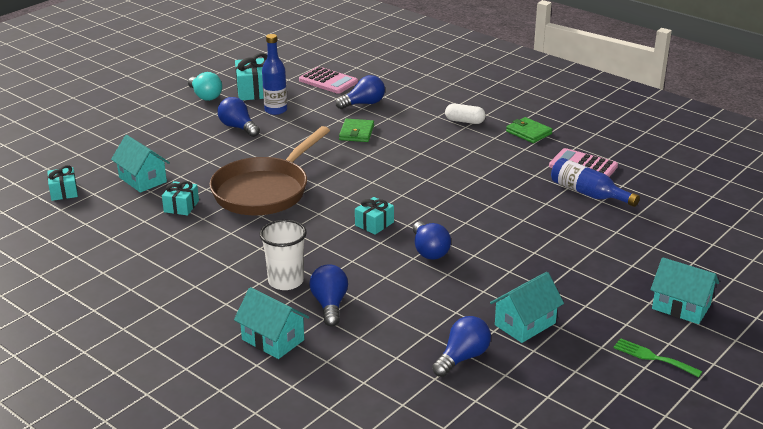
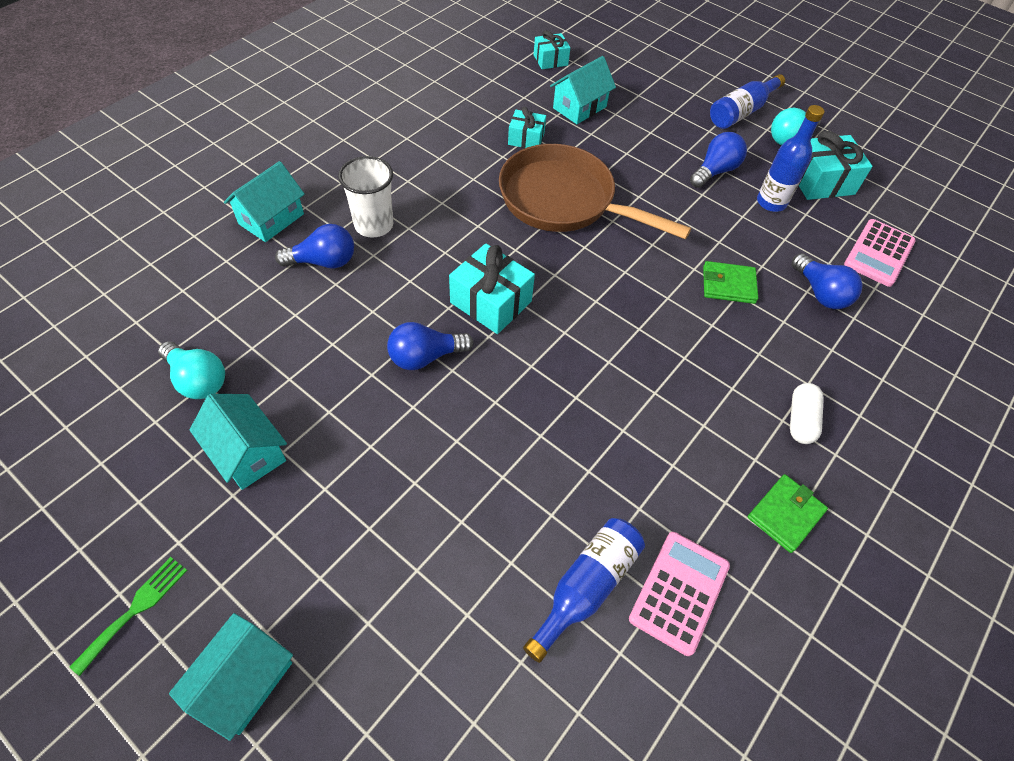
camera: 85 degrees right, 25 degrees up
turquoise gift [355,197,394,235] -> turquoise gift [449,243,535,334], size x1.63
blue light bulb [432,316,491,377] -> turquoise light bulb [158,341,225,399]
none -> blue bottle [710,74,785,129]

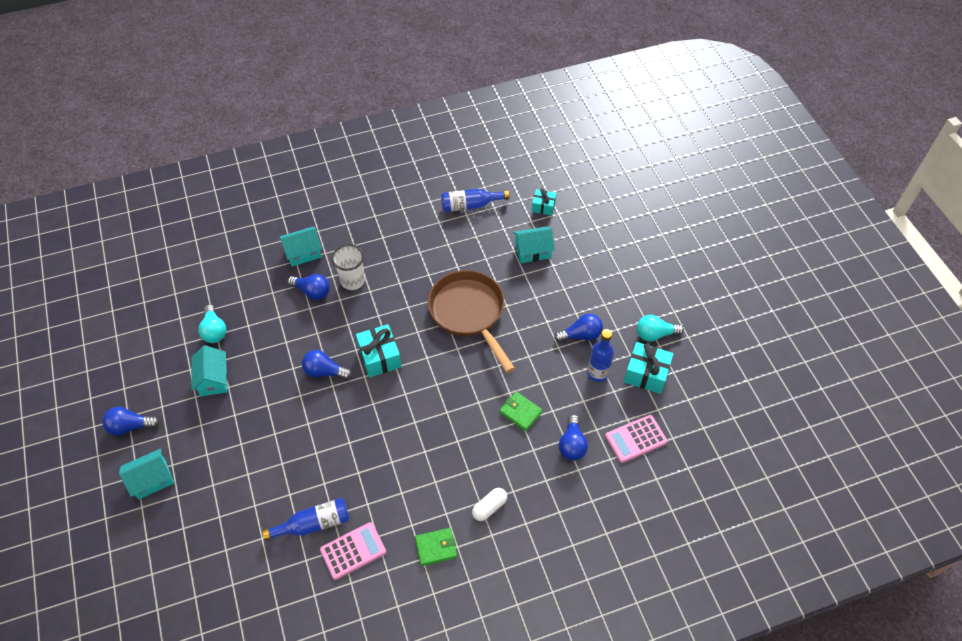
camera: 35 degrees right, 0 degrees up
green fork [70,557,188,676] -> blue light bulb [102,407,159,436]
turquoise gift [508,107,546,148] -> none
blue bottle [710,74,785,129] -> blue bottle moved to [441,189,509,212]

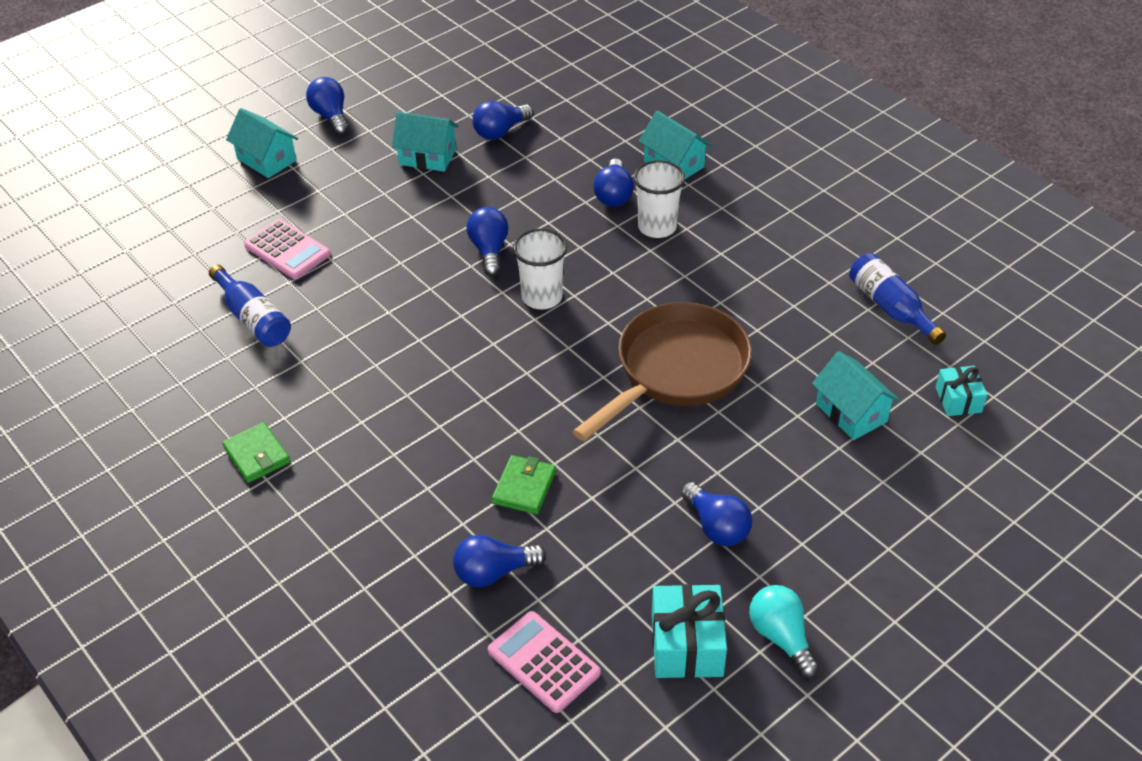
camera: 70 degrees right, 10 degrees down
turquoise house [191,345,228,396] -> turquoise house turned 45 degrees clockwise [392,112,458,172]
turquoise light bulb [198,305,226,343] -> blue light bulb [472,101,533,140]
pink calculator [320,522,386,580] -> pink calculator moved to [244,219,331,279]
turquoise gift [356,324,402,378] -> white cup [513,229,567,309]
white capsule [472,488,507,521] -> none
blue bottle [587,329,614,382] -> none

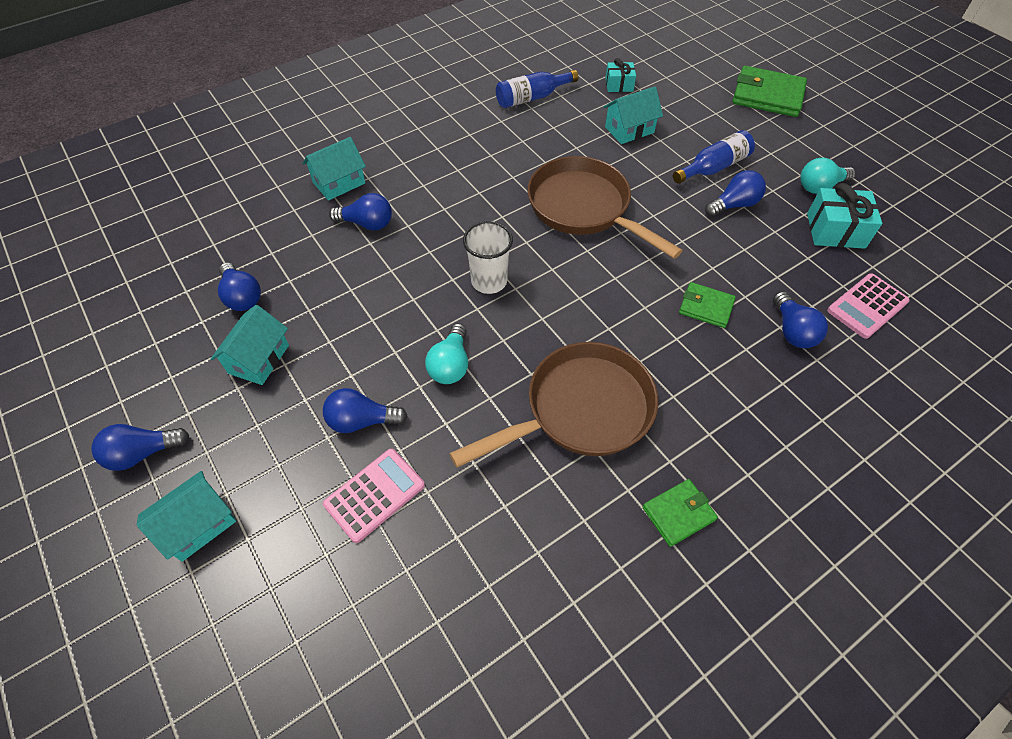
camera: 85 degrees left, 10 degrees up
blue bottle [209,264,291,347] -> blue bottle moved to [673,130,755,184]
blue light bulb [467,207,509,276] -> blue light bulb moved to [323,388,408,433]
white cup [634,160,685,238] -> none
none -> turquoise light bulb [425,323,468,384]
none -> brown pan [449,342,658,467]
none -> green wallet [733,66,807,117]

